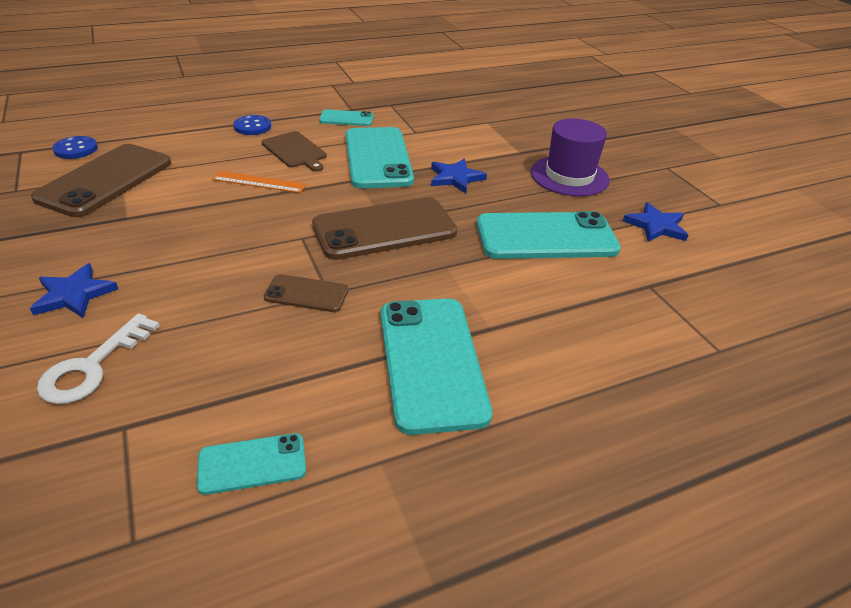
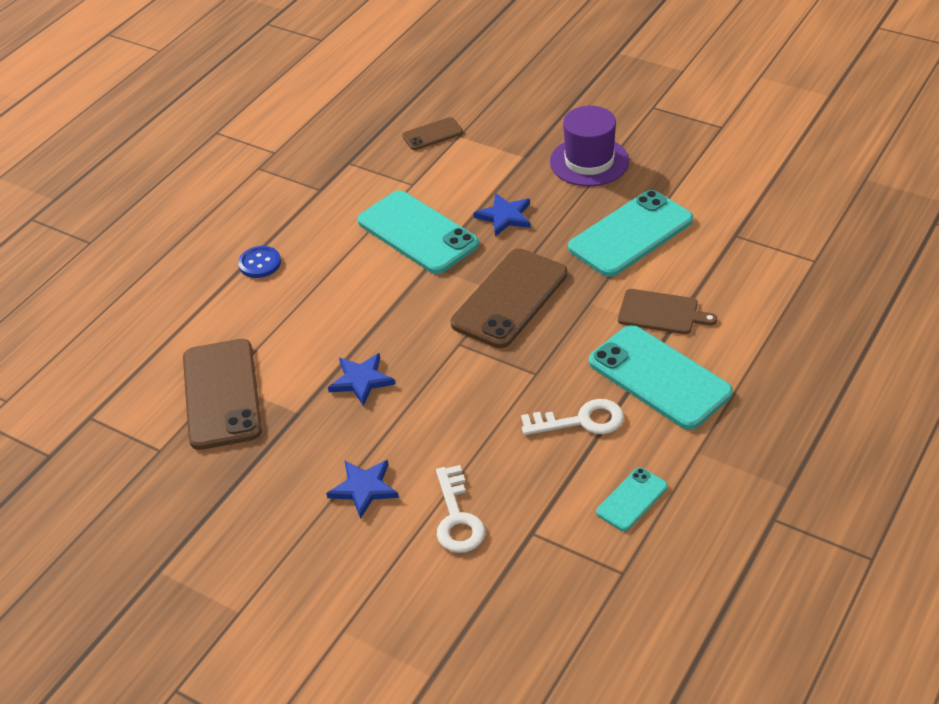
camera: 30 degrees left, 5 degrees up
blue button [52,136,98,159] -> none
orange ruler [212,171,307,193] -> none
brown cutting board [261,131,327,172] -> brown cutting board moved to [618,289,717,334]
brown phone [264,274,348,312] -> brown phone moved to [402,117,463,150]
turquoise phone [319,109,374,126] -> none
blue star [623,202,688,242] -> blue star moved to [328,353,395,406]
none -> white key [521,399,624,435]

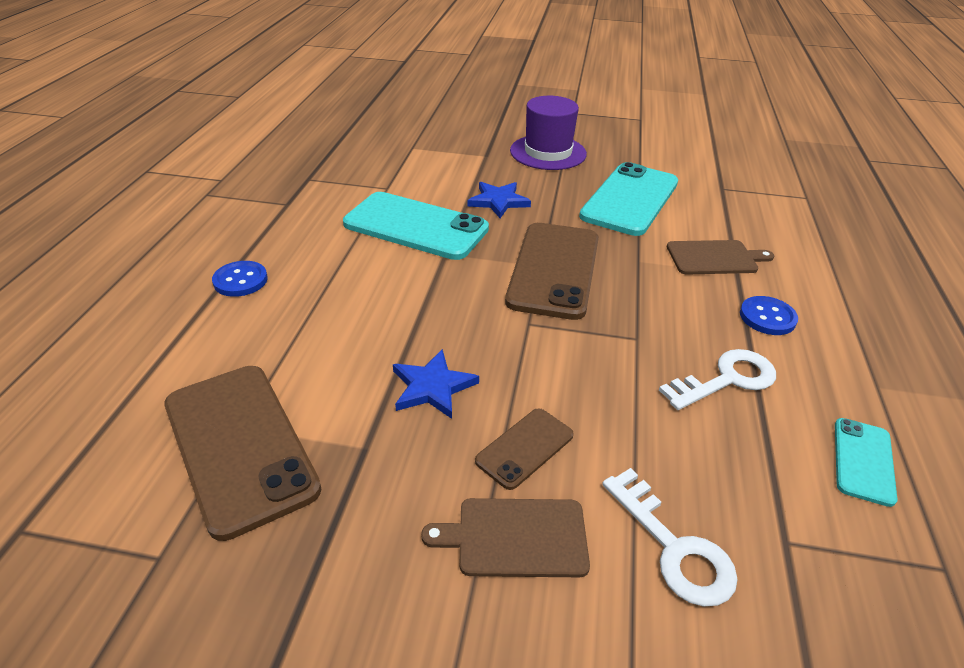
camera: 25 degrees left, 5 degrees down
blue star [326,460,399,519] -> brown cutting board [421,498,590,577]
brown phone [402,117,463,150] -> brown phone moved to [475,408,574,490]
turquoise phone [589,325,733,430] -> blue button [740,296,798,335]

